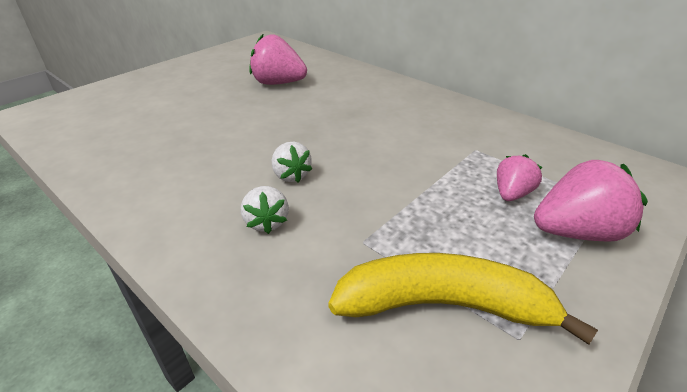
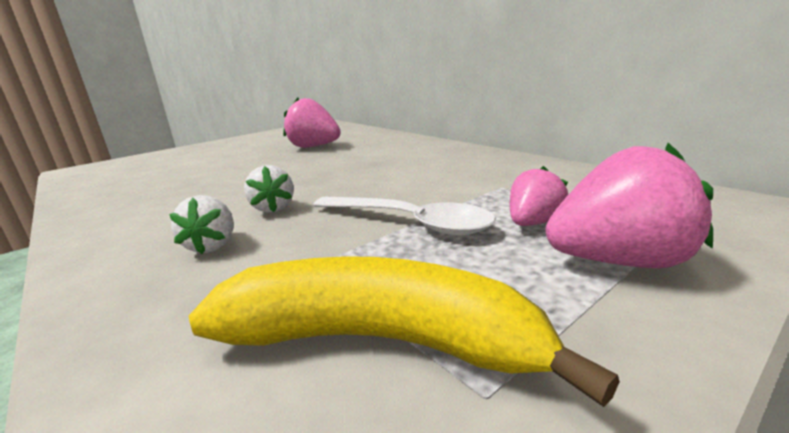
camera: 10 degrees right, 15 degrees down
none -> white spoon [313,197,496,235]

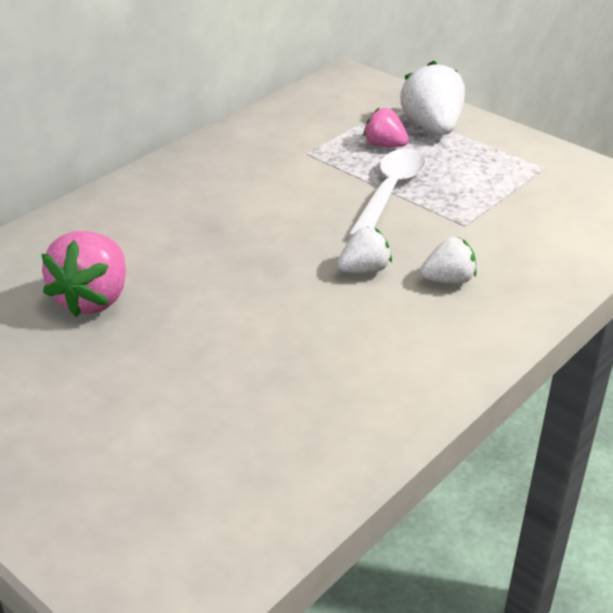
camera: 100 degrees left, 15 degrees up
yellow banana [189,256,620,407] -> none
pink strawberry [546,143,713,268] -> white strawberry [400,61,465,135]

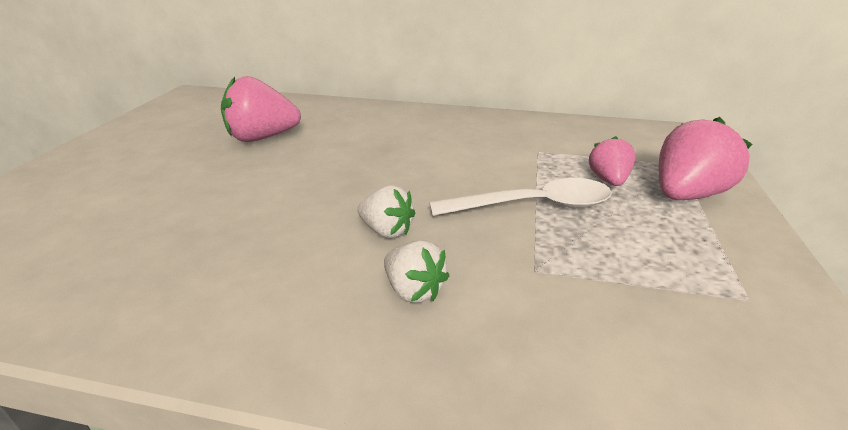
camera: 60 degrees right, 5 degrees down
white strawberry [400,61,465,135] -> pink strawberry [659,117,752,200]

